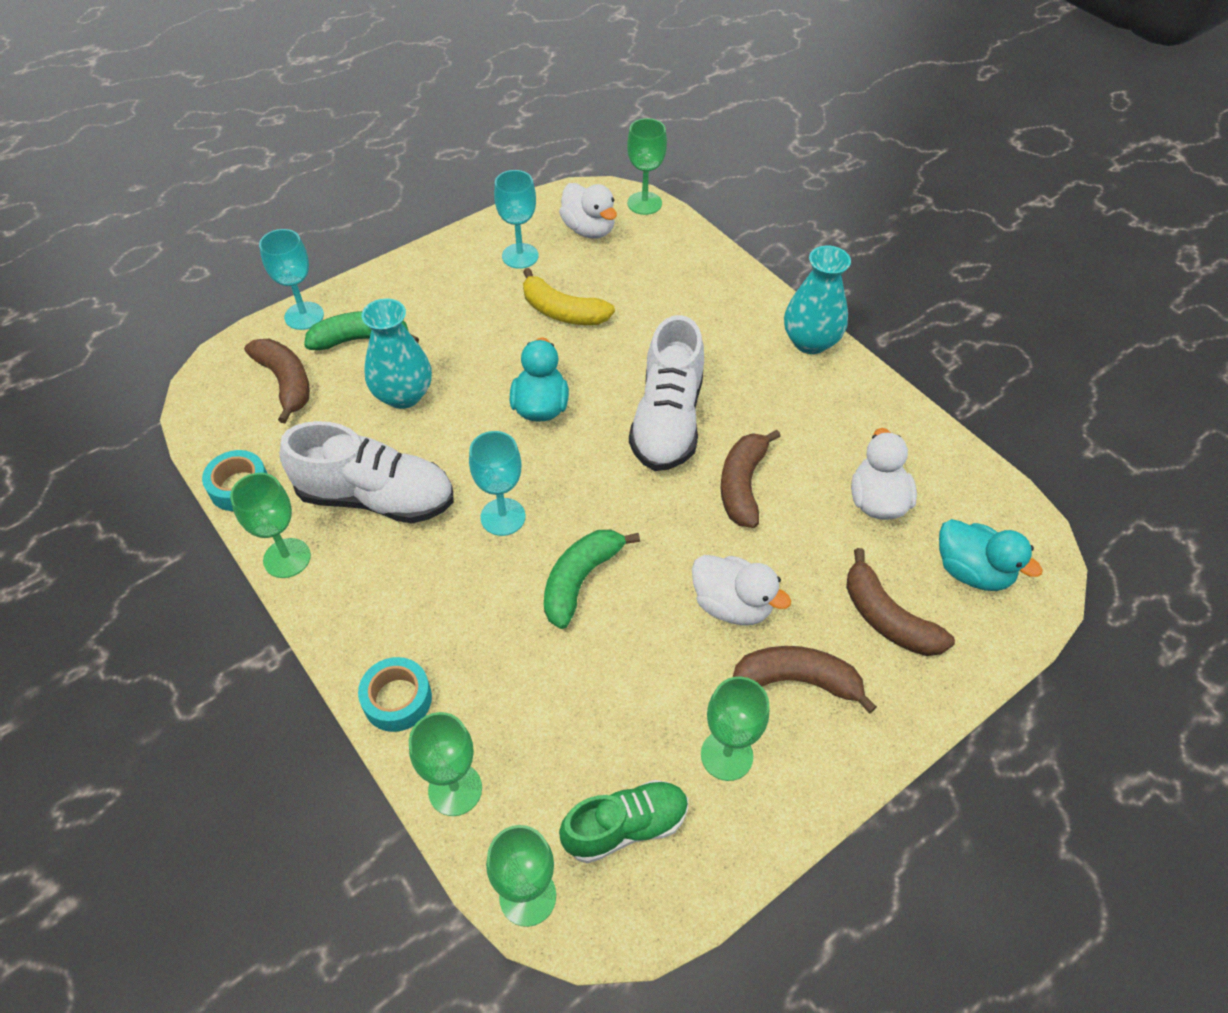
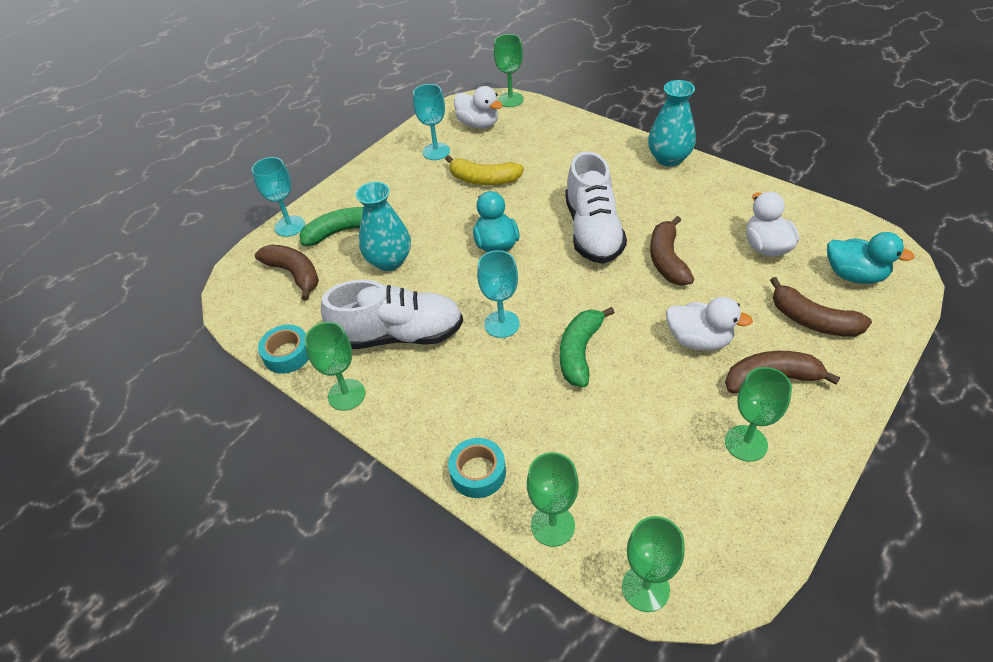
camera: 10 degrees left, 5 degrees down
green shoe [559,780,688,863] -> none

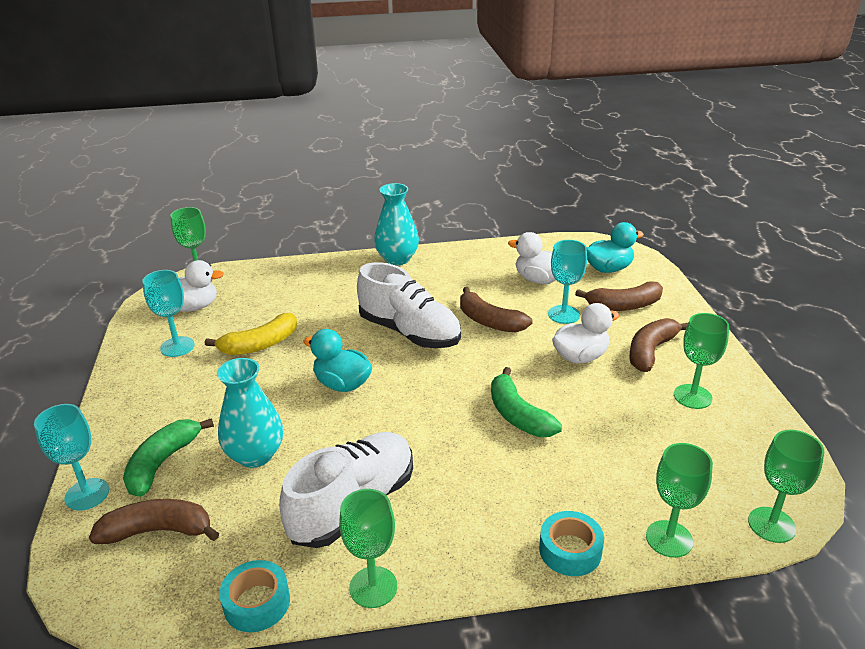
camera: 50 degrees left, 15 degrees down
turquoise goblet [477,250,520,338] -> turquoise goblet moved to [548,240,587,324]

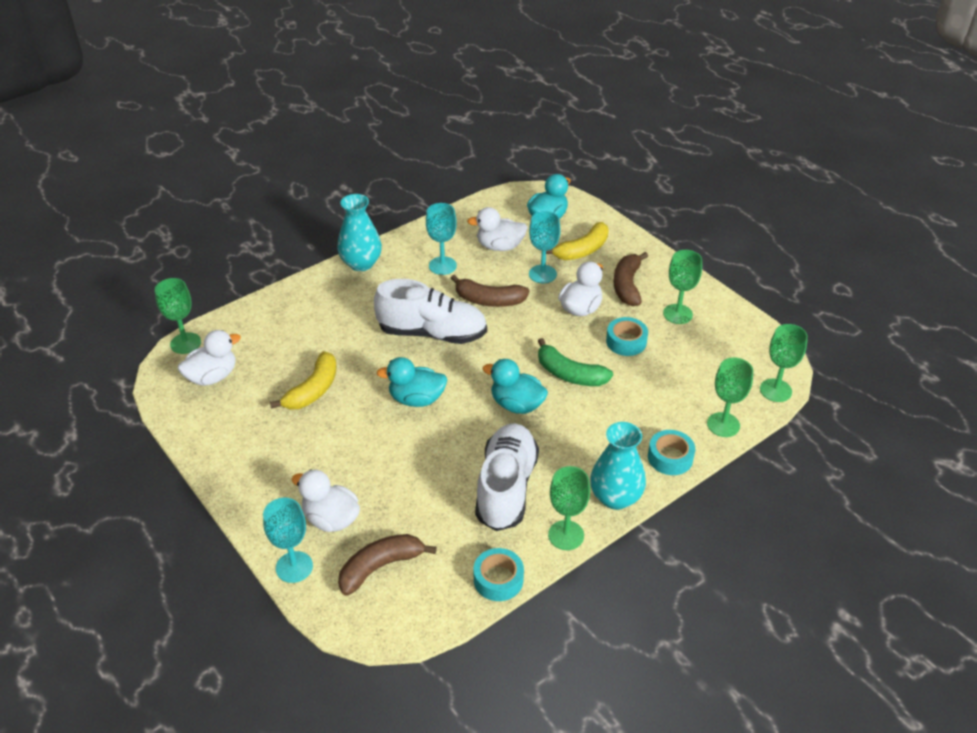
camera: 30 degrees left, 10 degrees up
green banana [123,418,214,497] -> white duck [292,469,360,532]
turquoise goblet [142,270,195,357] -> turquoise goblet moved to [426,203,457,275]
turquoise vase [217,358,283,468] -> turquoise vase moved to [590,422,646,510]
brown banana [575,281,663,311] -> yellow banana [546,222,609,260]
none -> turquoise duck [483,359,548,414]
none -> turquoise tape [606,317,648,356]

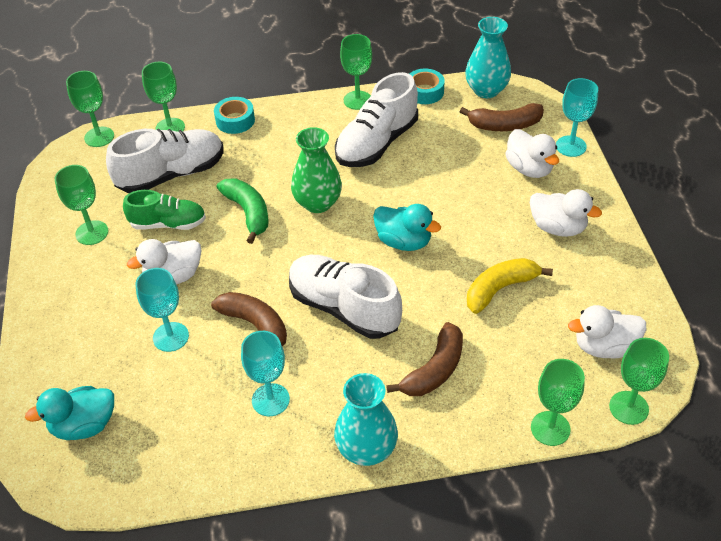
camera: 150 degrees left, 5 degrees up
white duck [467,207,528,251] -> white duck moved to [530,189,602,237]
turquoise duck [483,359,548,414] -> green vase [291,127,342,213]
yellow banana [546,222,609,260] -> none
turquoise vase [590,422,646,510] -> turquoise vase moved to [465,17,511,98]
turquoise tape [606,317,648,356] -> green shoe [123,190,206,230]
brown banana [613,252,648,306] -> brown banana moved to [386,322,463,396]
none -> white shoe [106,129,224,193]
none -> green goblet [531,359,585,446]

